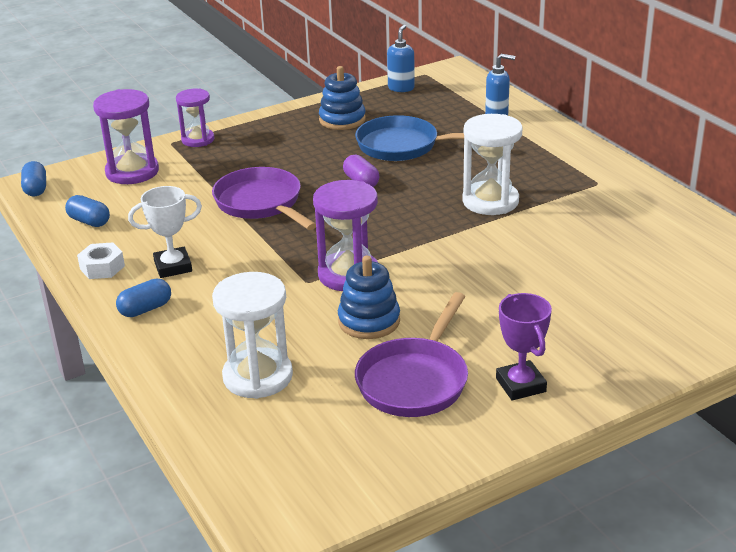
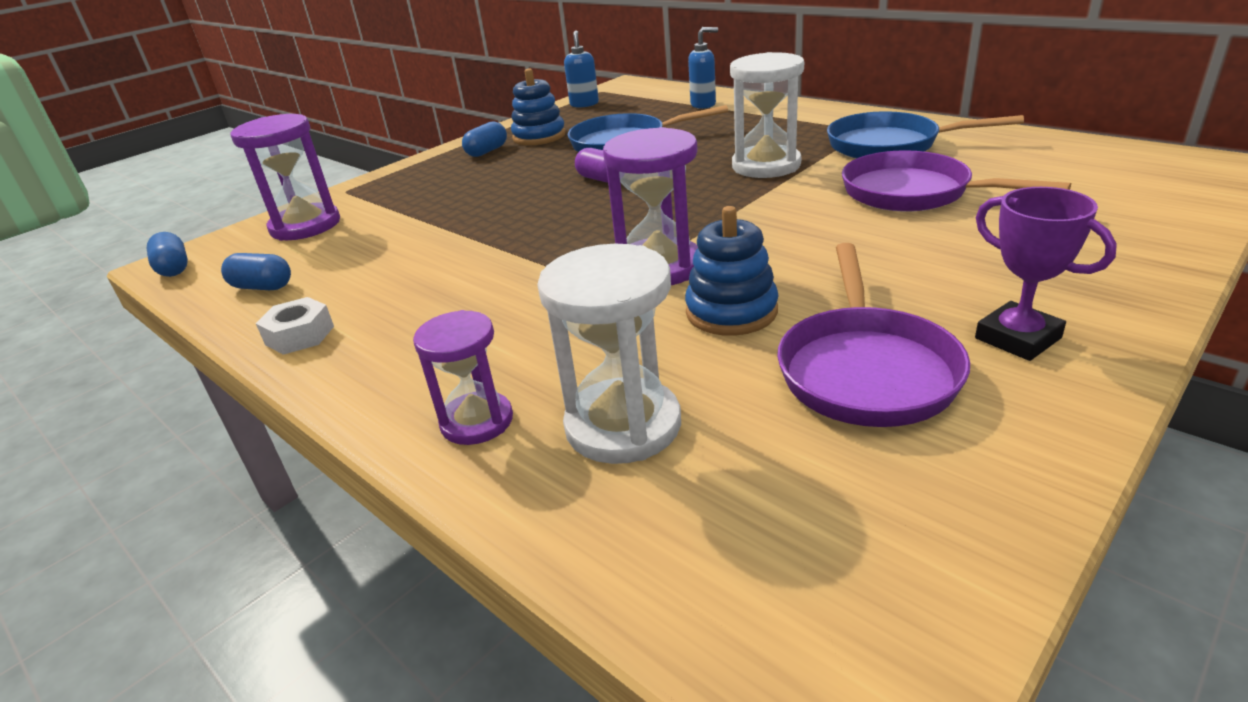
camera: 15 degrees left, 0 degrees up
blue capsule [116,279,171,317] -> blue capsule moved to [462,121,507,157]
white trophy [128,186,202,278] -> none
purple hourglass [176,89,215,147] -> purple hourglass moved to [413,310,513,445]
purple pan [212,167,316,230] -> purple pan moved to [842,150,1071,211]
none -> blue pan [827,112,1024,159]

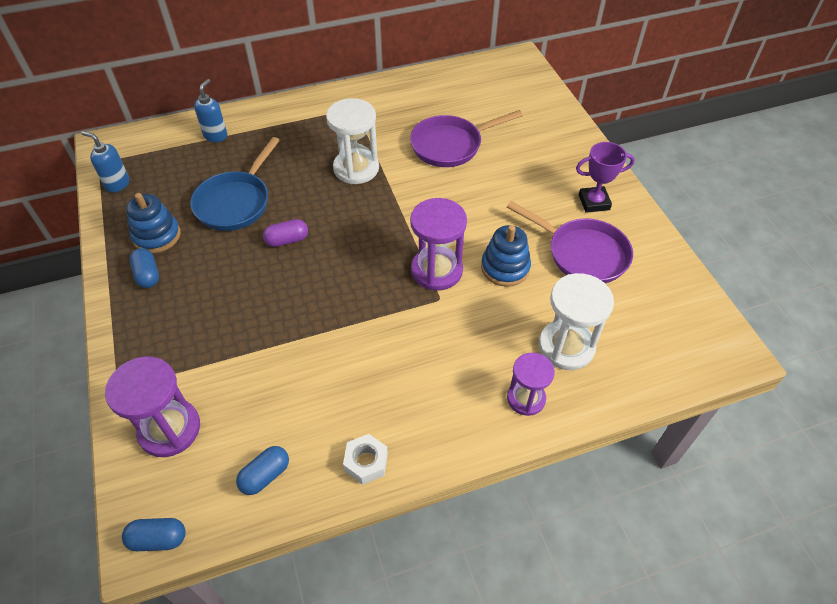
camera: 65 degrees left, 20 degrees up
blue pan [827,112,1024,159] -> none

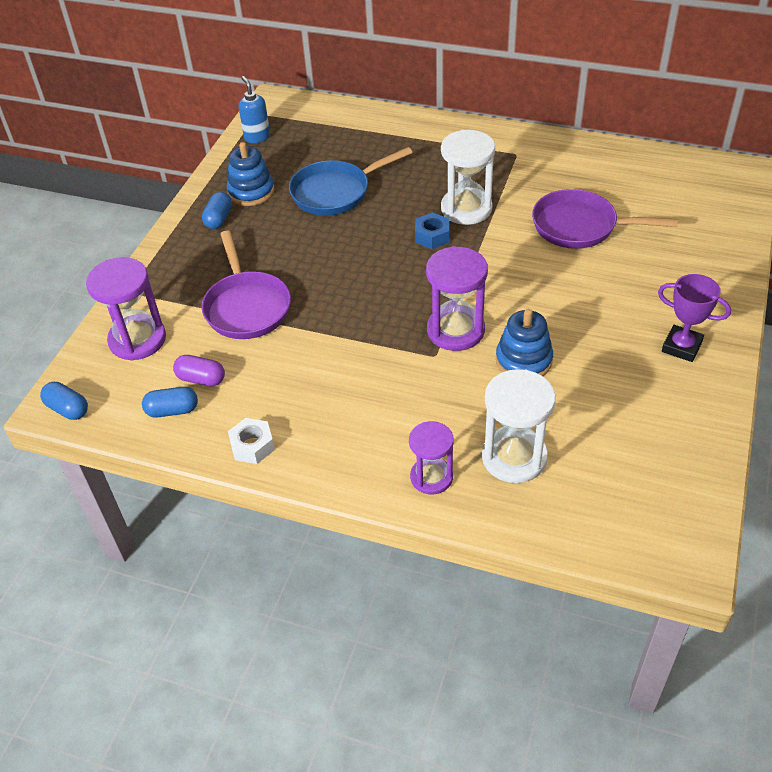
camera: 40 degrees right, 5 degrees down
blue soap dispenser [194,79,227,142] -> none
purple capsule [263,219,308,247] -> purple capsule moved to [173,355,225,386]
purple pan [507,201,633,283] -> purple pan moved to [202,231,291,339]
none -> blue nut [415,212,449,249]

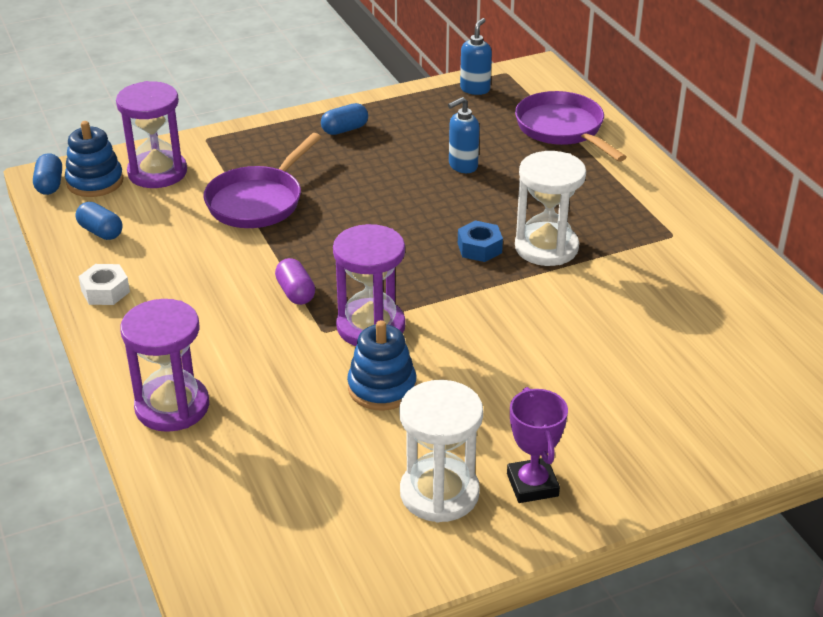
camera: 45 degrees right, 10 degrees down
purple capsule [173,355,225,386] -> purple capsule moved to [275,258,315,305]
blue stacking toy [227,142,274,206] -> blue stacking toy moved to [65,121,124,197]
blue pan [289,147,413,216] -> blue soap dispenser [448,97,479,173]
purple hourglass [409,421,454,494] -> purple hourglass [120,299,209,432], size x1.54
white hourglass [482,369,556,483] -> white hourglass moved to [399,380,483,522]
purple pan [532,189,678,249] -> purple pan moved to [515,91,627,162]

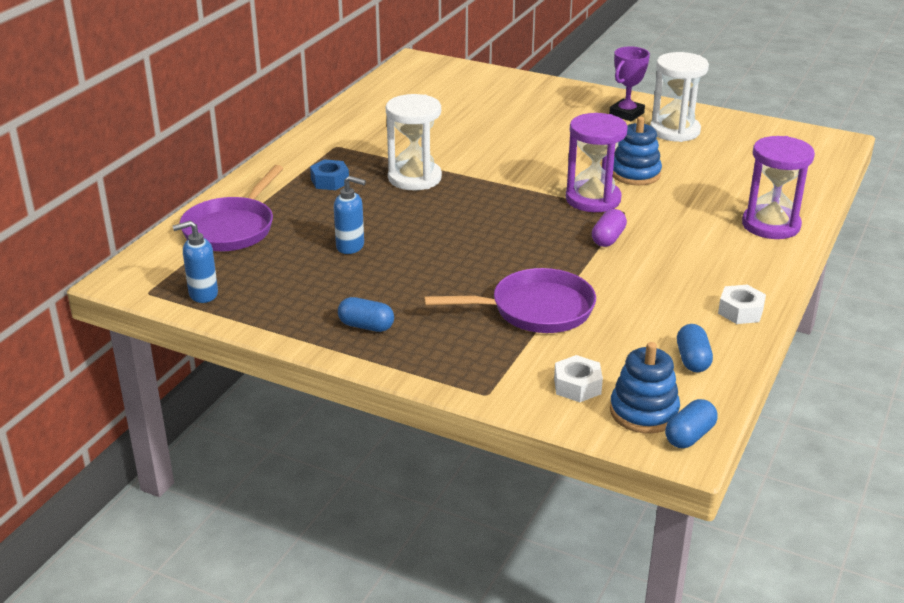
camera: 130 degrees left, 5 degrees down
purple hourglass [116,81,187,188] -> white nut [554,355,603,402]
blue nut [458,220,503,262] -> blue nut moved to [310,159,349,190]

